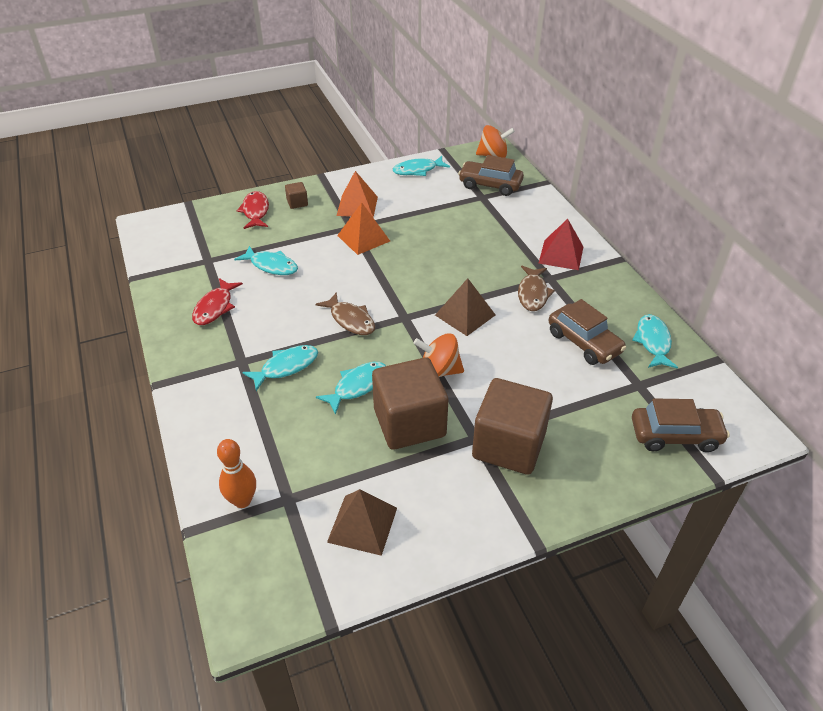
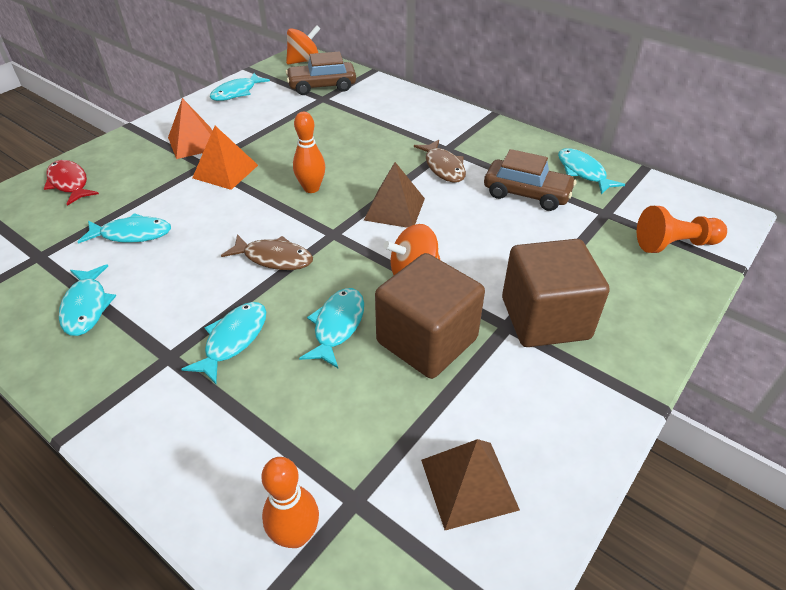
camera: 30 degrees left, 0 degrees up
red fish [192,278,243,325] -> turquoise fish [59,264,116,336]
brown cube [285,182,308,209] -> none
red pyramid [539,219,583,270] -> none
brown car [632,399,730,452] -> orange pawn [637,206,727,253]
none -> orange bowling pin [293,112,325,193]

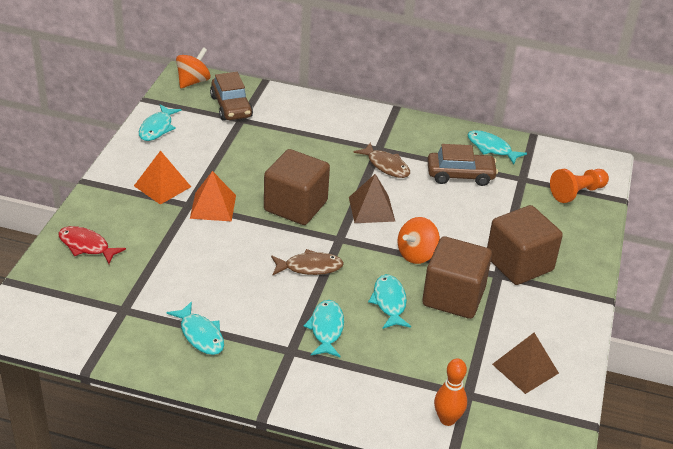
camera: 25 degrees left, 5 degrees down
turquoise fish [78,213,171,244] -> none
brown car [286,52,356,95] -> brown car turned 75 degrees counterclockwise [210,72,253,121]
orange bowling pin [293,112,325,193] -> brown cube [264,149,330,225]

